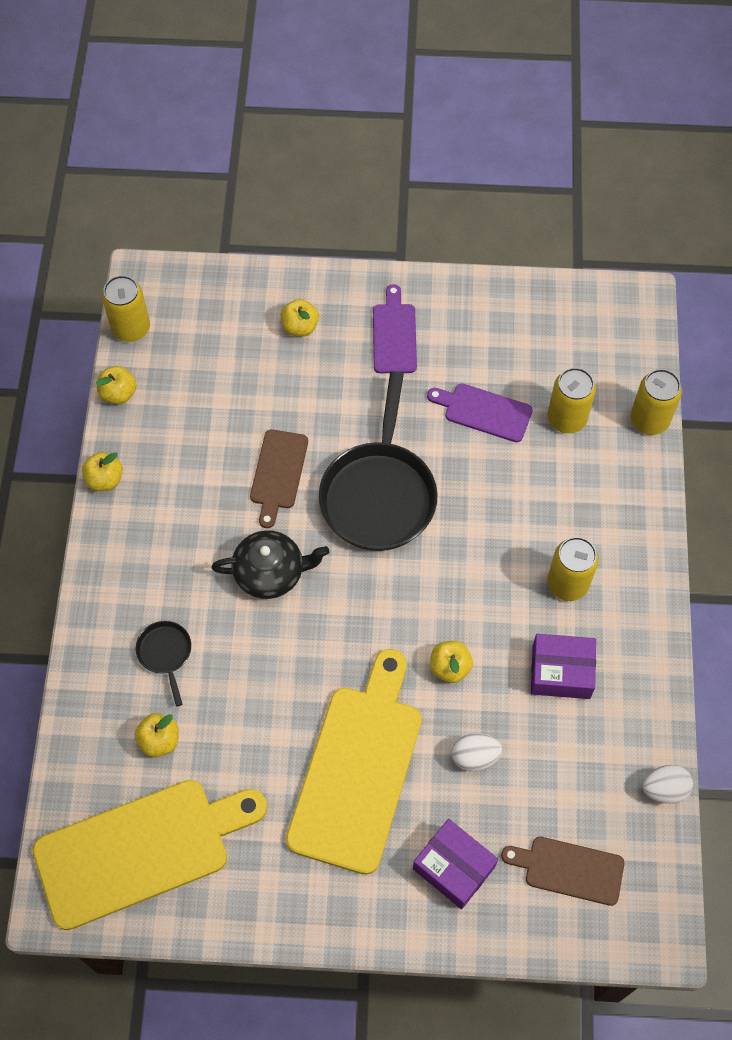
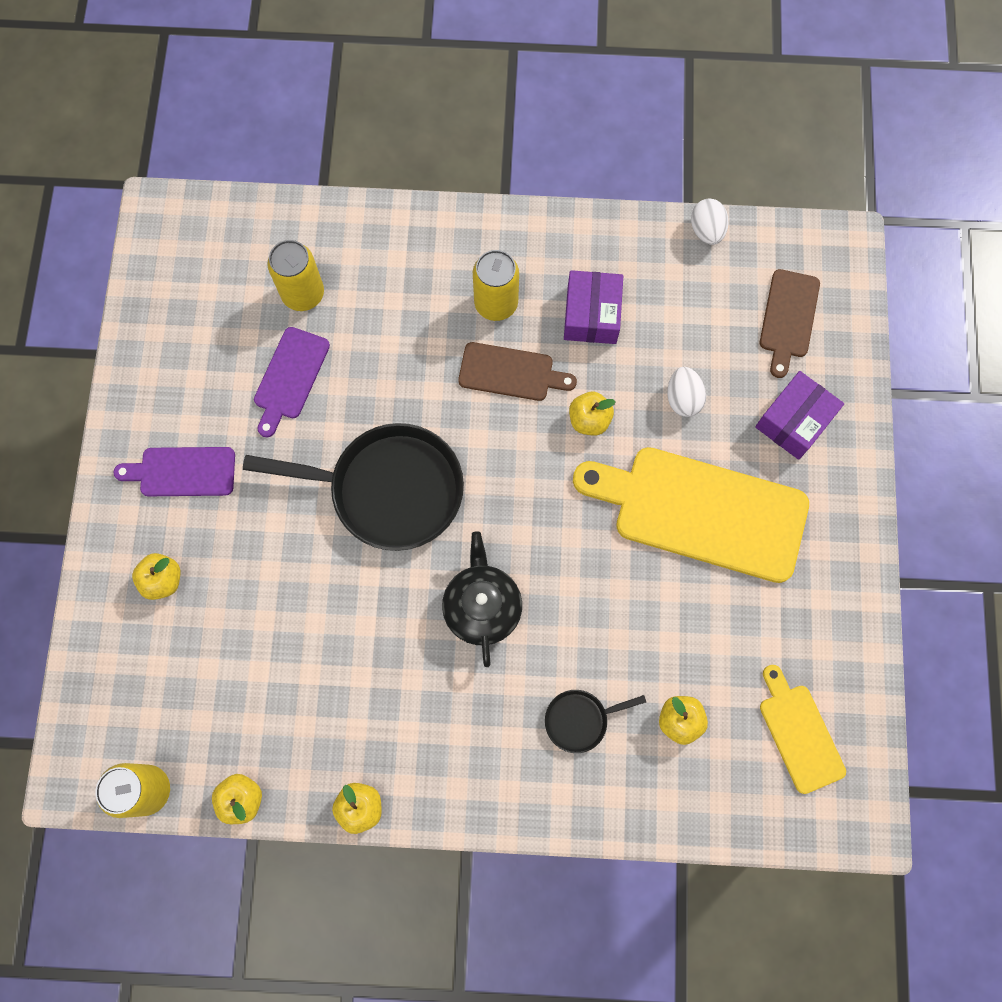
camera: 90 degrees left, 10 degrees up
yellow cutting board [33,780,267,930] -> yellow cutting board [760,665,846,794], size x0.52
brown cutting board [250,429,308,528] -> brown cutting board moved to [458,342,577,401]
yellow can [630,369,682,435] -> none

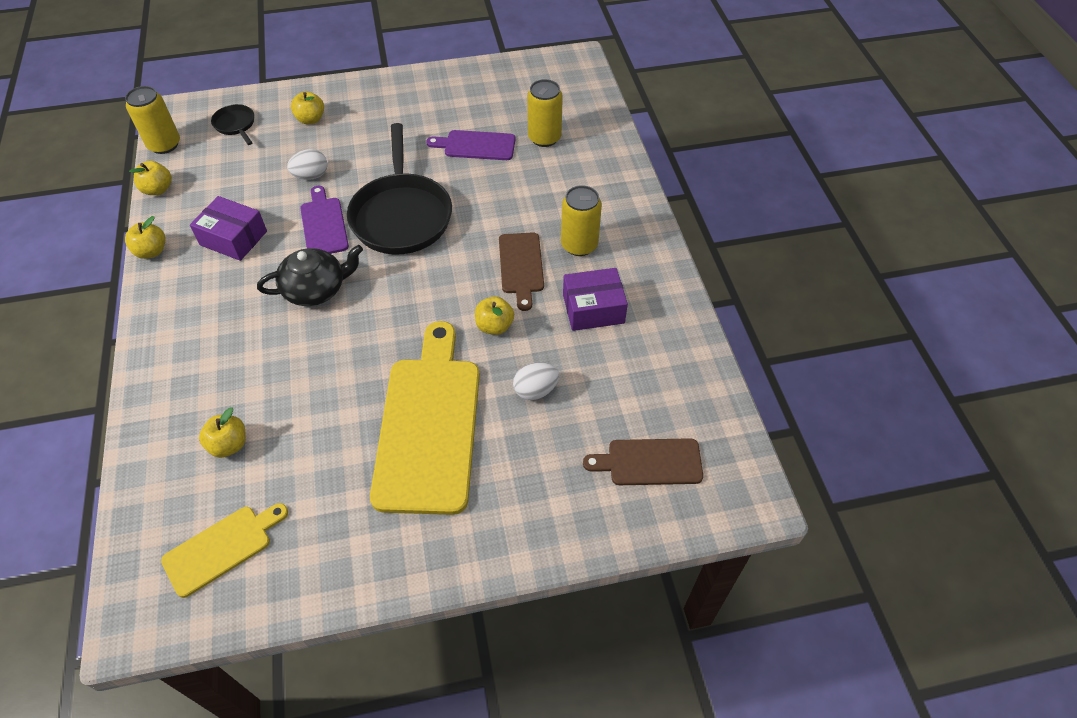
camera: 75 degrees right, 20 degrees down
purple cutting board [113,447,235,496] -> purple cutting board moved to [300,186,349,254]
black pan [545,690,646,753] -> black pan moved to [211,104,254,145]
white egg [691,198,729,245] -> white egg moved to [287,149,328,180]
purple box [755,371,844,460] -> purple box moved to [190,196,267,261]

